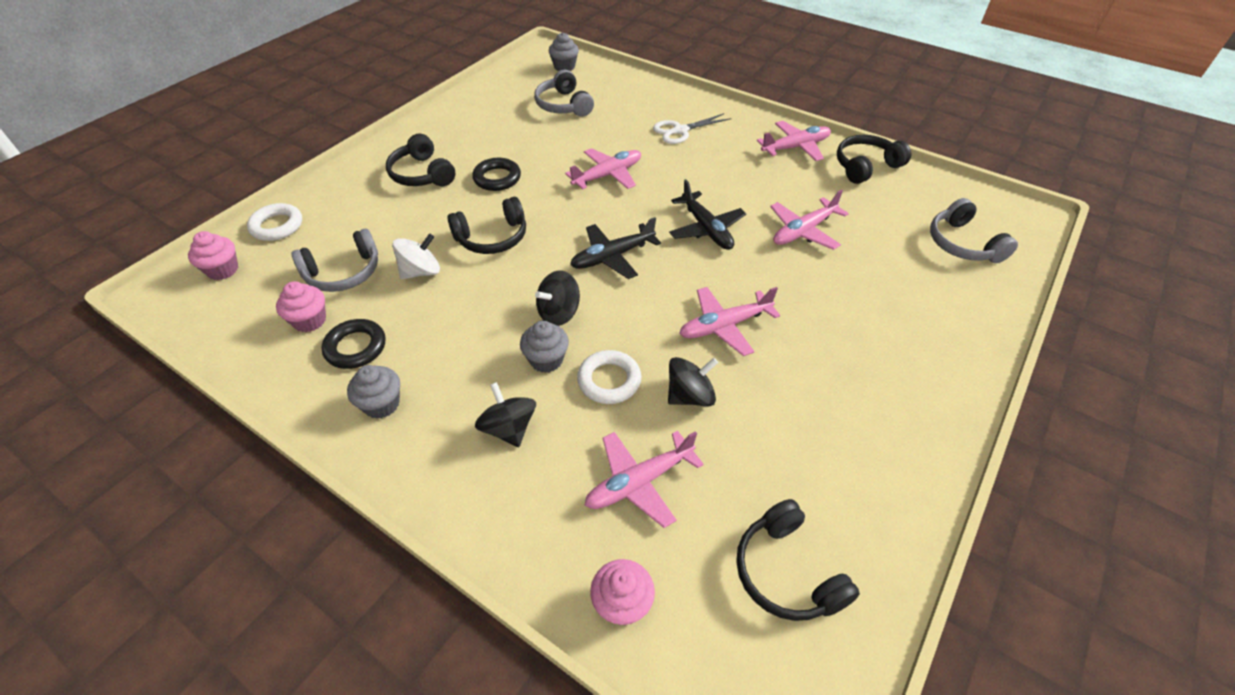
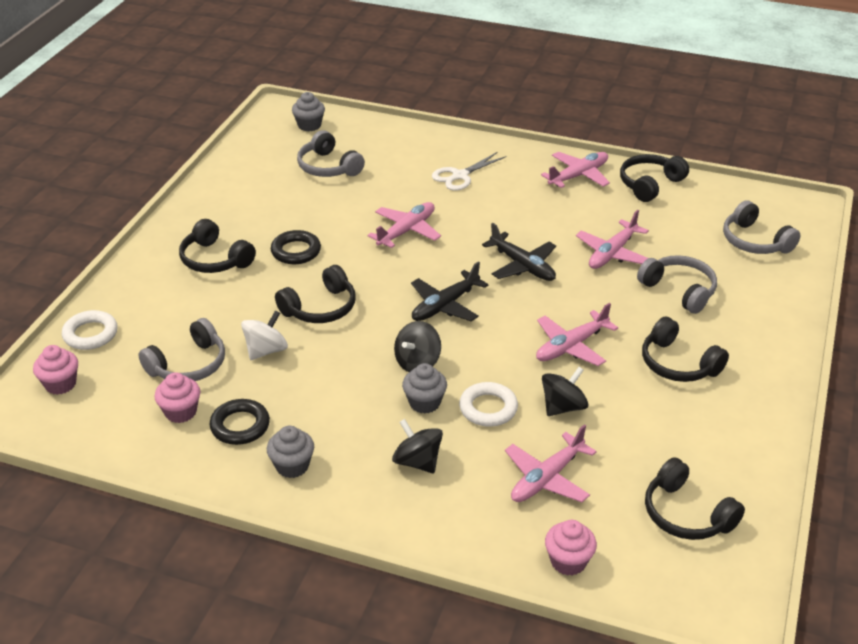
camera: 15 degrees left, 10 degrees down
none -> grey headphones [637,255,717,314]
none -> black headphones [642,317,729,382]

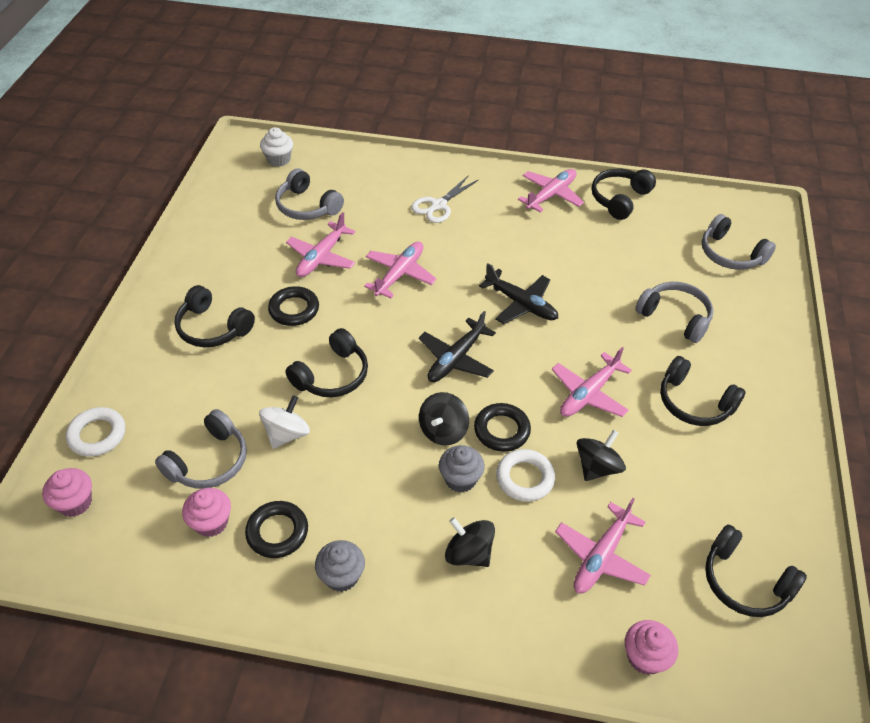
camera: 10 degrees left, 10 degrees up
grey cupcake [292,92,325,131] -> white cupcake [260,127,293,167]
pink plane [576,210,649,269] -> pink plane moved to [286,212,355,277]
none -> black ring [474,403,531,452]

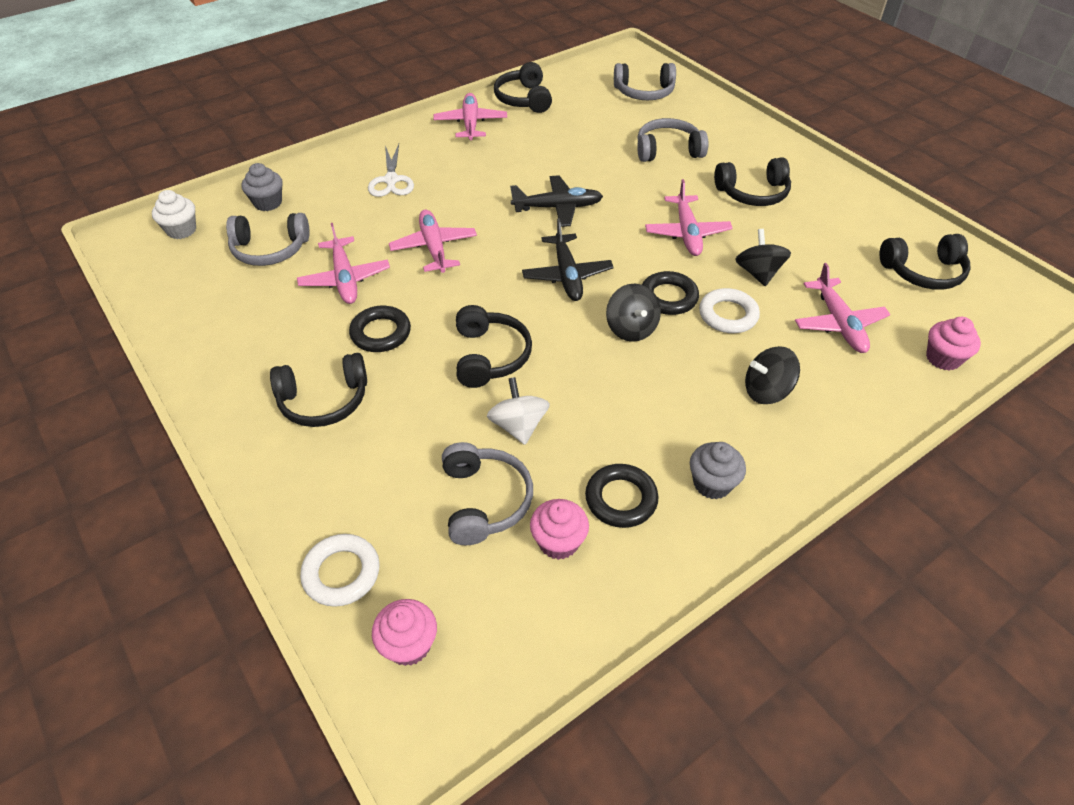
camera: 45 degrees left, 0 degrees up
grey cupcake [439,445,485,493] -> grey cupcake moved to [242,163,283,211]

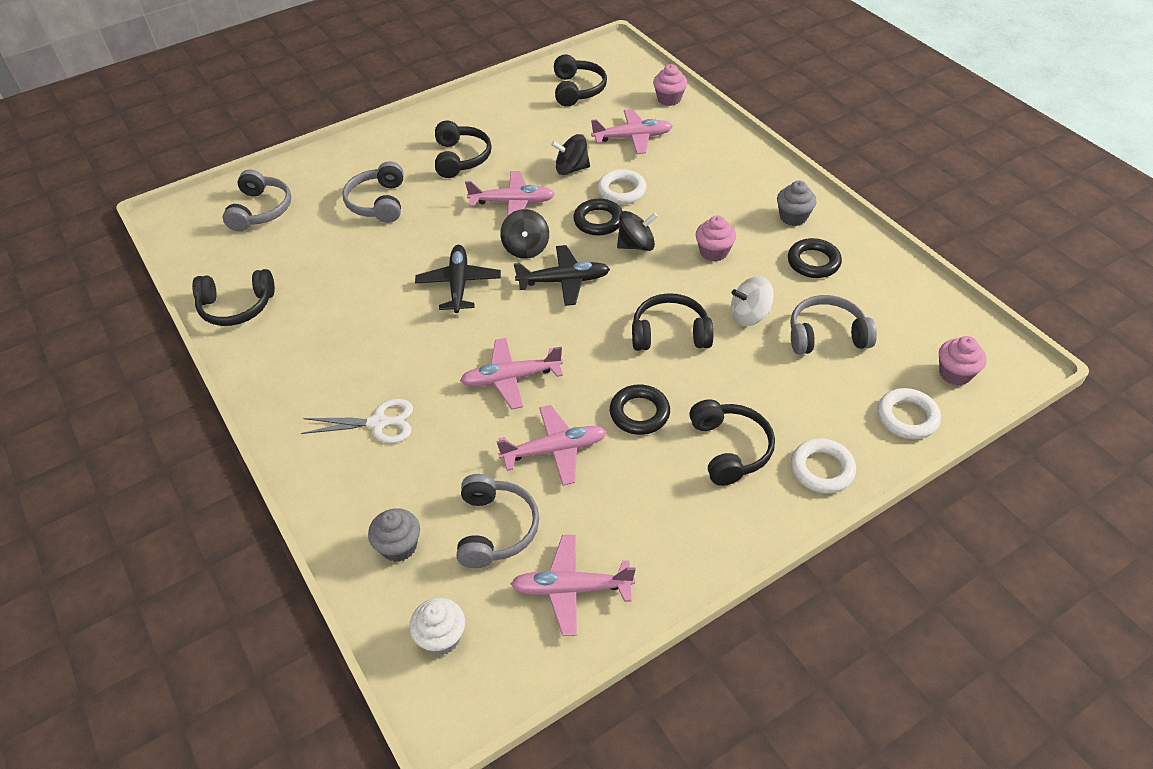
camera: 85 degrees left, 0 degrees up
pink plane [433,93,507,140] -> pink plane moved to [511,535,636,636]
pink cupcake [530,499,589,560] -> pink cupcake moved to [696,215,736,262]
black spinning top [745,346,800,404] -> black spinning top moved to [500,209,549,259]
none -> white ring [791,438,856,493]

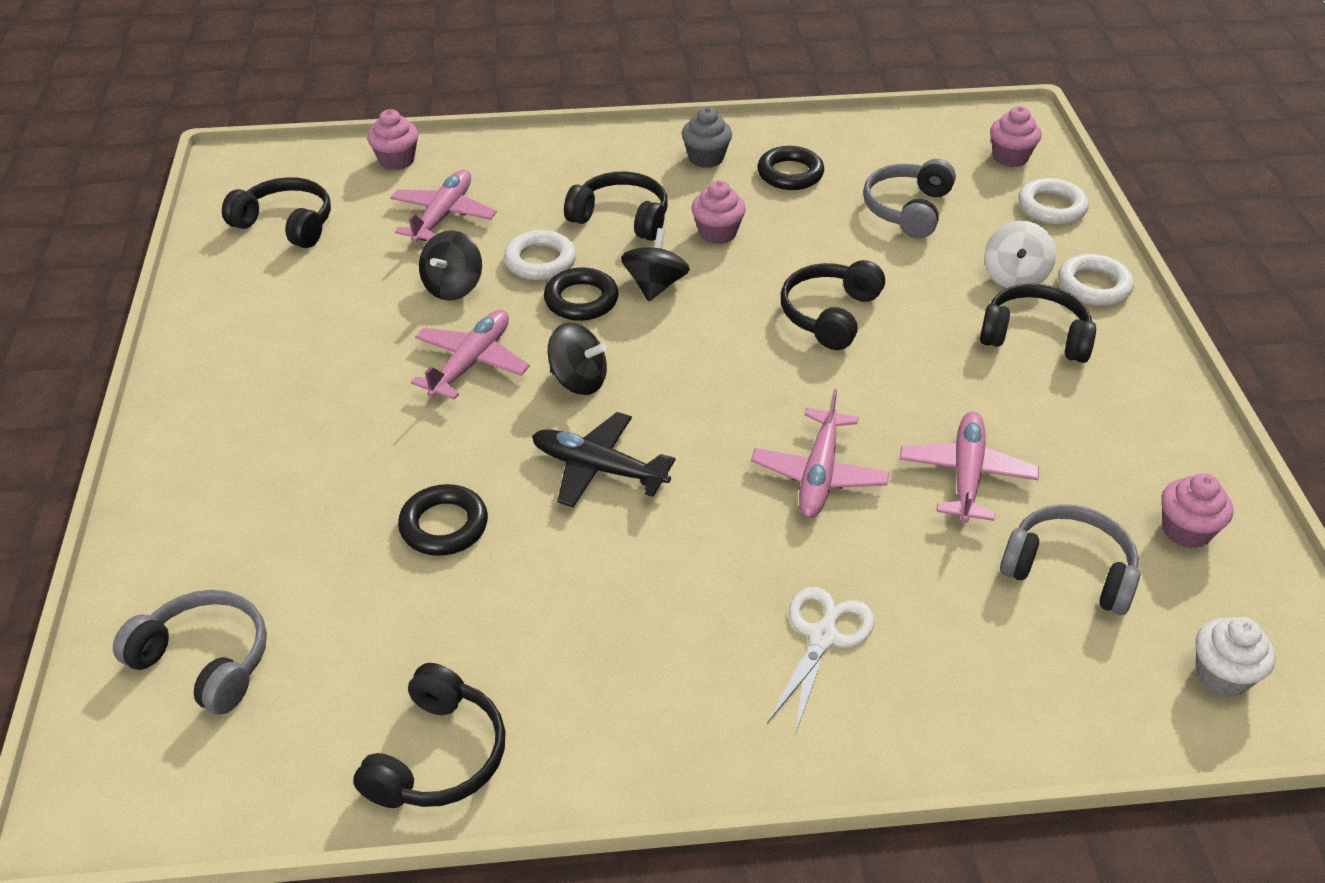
camera: 65 degrees left, 5 degrees down
grey headphones [342,161,404,223] -> none
grey cupcake [368,508,420,562] -> none
black headphones [435,121,492,178] -> black headphones moved to [564,172,668,241]
pink plane [511,535,636,636] -> pink cupcake [1161,473,1233,548]
black plane [514,245,610,306] -> none
black ring [610,384,670,435] -> black ring moved to [398,484,488,556]
white spinning top [731,276,774,326] -> white spinning top moved to [984,221,1056,288]

